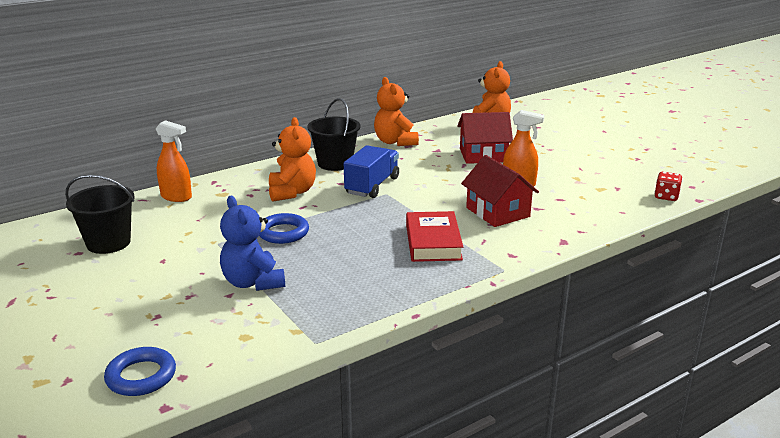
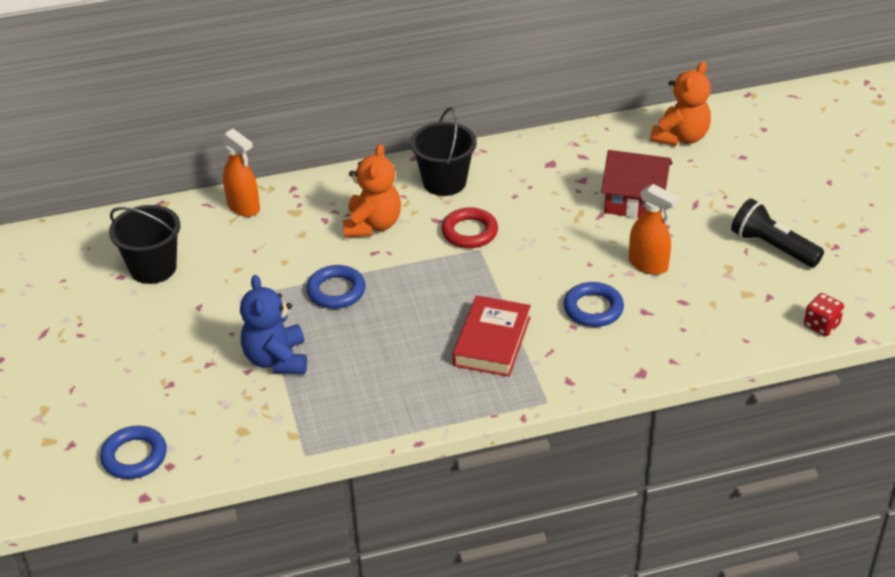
camera: 20 degrees right, 15 degrees up
blue truck [344,145,399,198] -> red ring [441,207,498,248]
orange teddy bear [374,77,419,146] -> none
red house [461,155,539,227] -> blue ring [564,282,624,327]
none -> black flashlight [731,198,824,267]

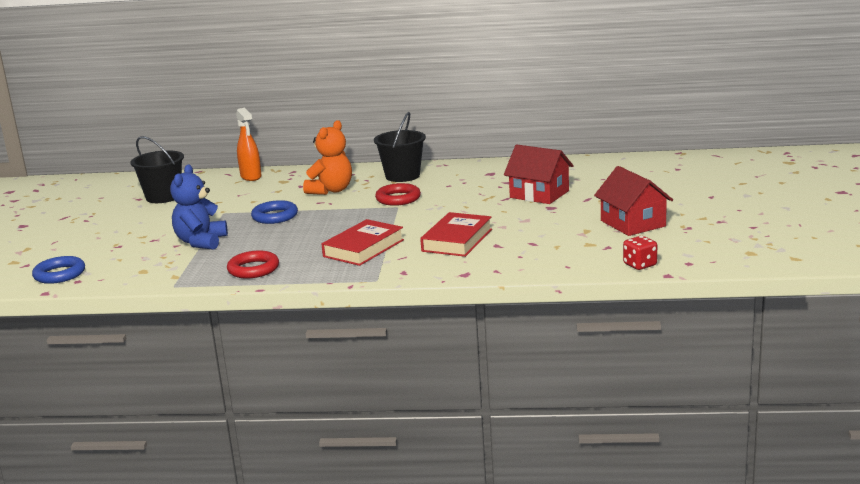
camera: 20 degrees right, 20 degrees down
blue ring [564,282,624,327] -> red book [420,212,492,257]
orange spray bottle [629,184,679,275] -> none
orange teddy bear [650,61,711,146] -> none
black flashlight [731,198,824,267] -> red house [594,166,673,236]
none -> red ring [227,250,279,278]

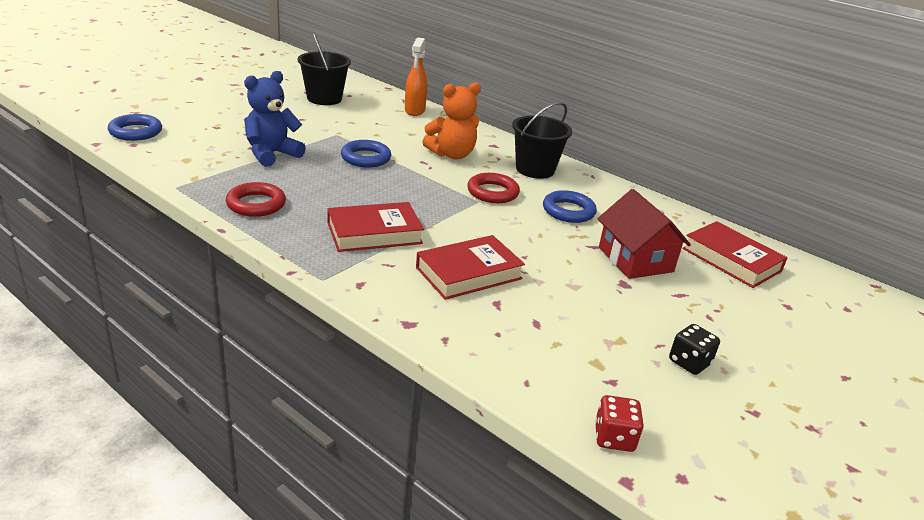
camera: 30 degrees right, 10 degrees up
red house [594,166,673,236] -> black dice [669,324,720,375]
none -> blue ring [543,190,597,223]
none -> red book [682,221,788,288]

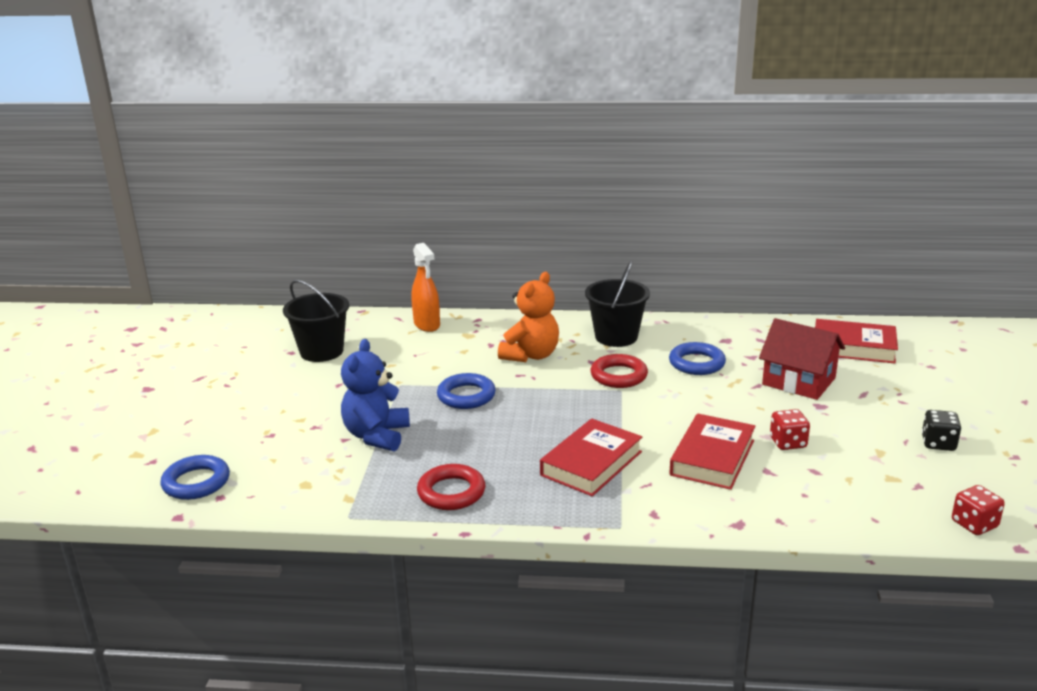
camera: 30 degrees left, 5 degrees down
none -> red dice [770,409,810,450]

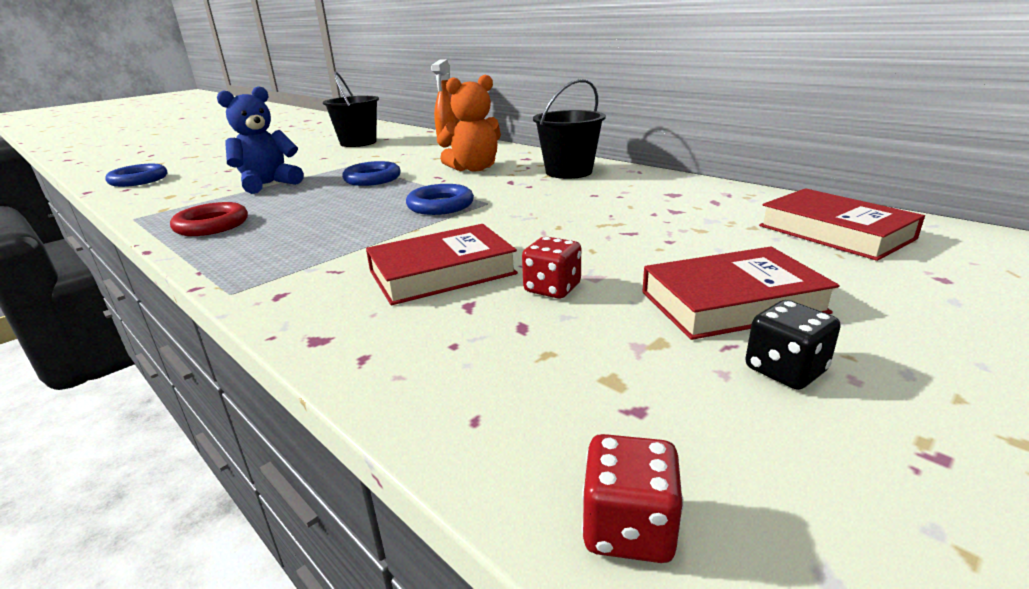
camera: 40 degrees right, 0 degrees up
red book [540,418,642,496] -> red book moved to [642,246,839,340]
red ring [591,354,648,388] -> none
blue ring [669,342,726,375] -> blue ring moved to [406,184,474,215]
red house [759,318,845,400] -> none

